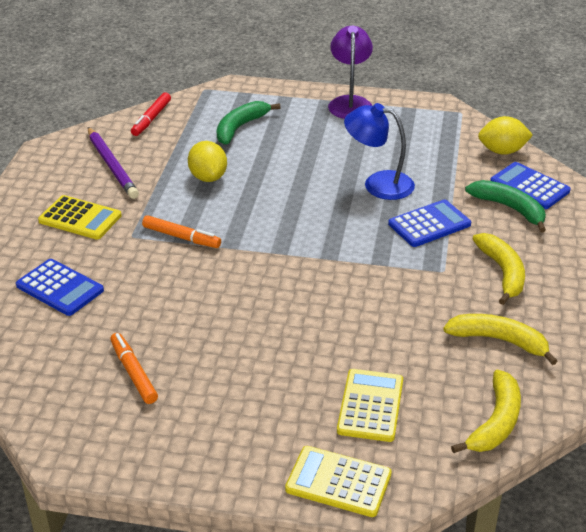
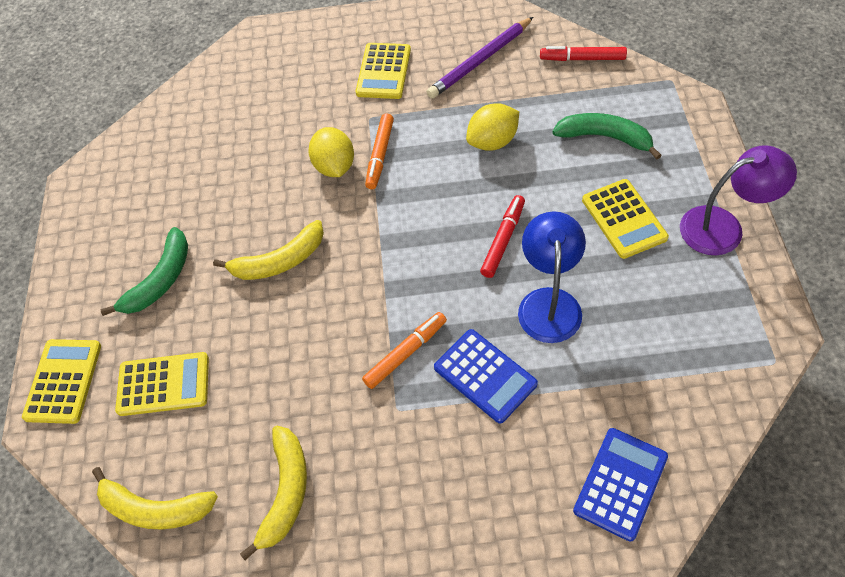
camera: 80 degrees right, 20 degrees up
blue calculator [16,259,104,316] -> none
orange marker [110,333,158,404] -> orange marker moved to [362,312,447,389]
green banana [465,180,546,232] -> green banana moved to [100,227,188,316]
yellow banana [472,233,525,305] -> yellow banana moved to [213,220,324,280]
yellow lemon [478,116,533,155] -> yellow lemon moved to [308,127,354,177]
none -> red marker [480,195,525,278]
none -> yellow calculator [582,179,669,259]

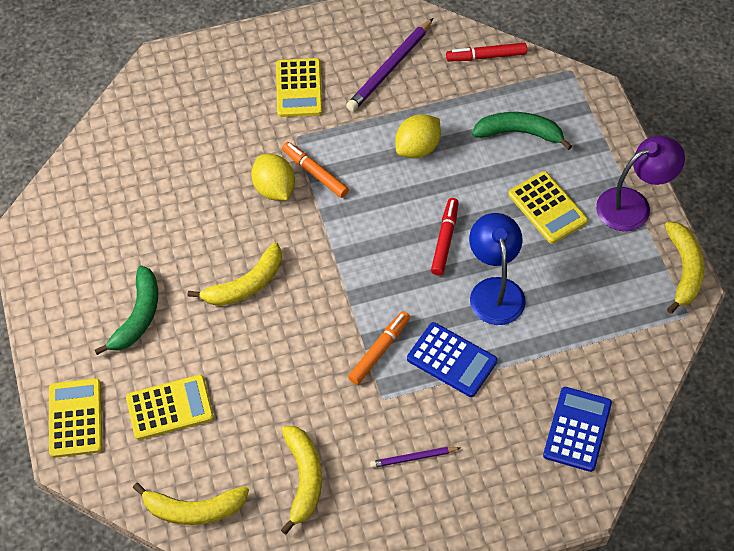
camera: 15 degrees left, 0 degrees up
orange marker [365,113,394,189] -> orange marker turned 135 degrees clockwise [282,142,349,198]
none -> purple pencil [370,447,460,468]
none -> yellow banana [665,222,704,314]

